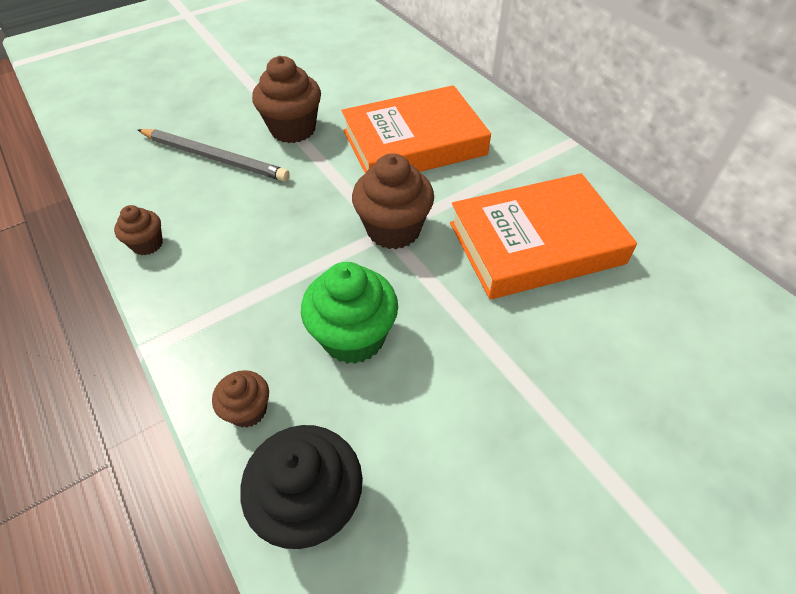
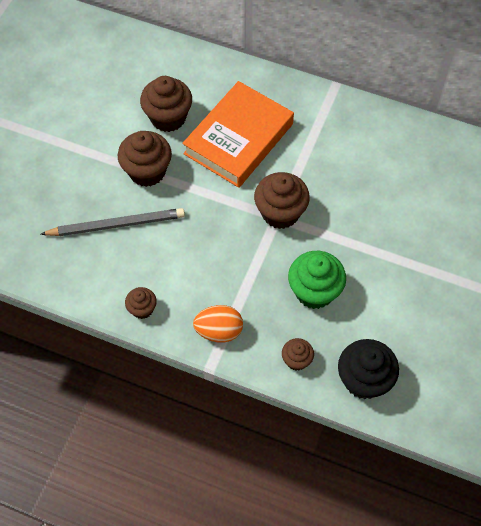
camera: 35 degrees left, 10 degrees up
orange book [450,173,637,299] -> none
none -> brown cupcake [140,76,192,132]
none -> orange egg [193,305,243,343]

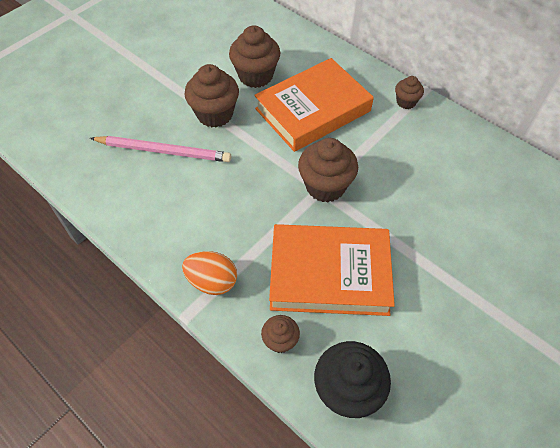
camera: 20 degrees right, 5 degrees down
grey pencil [40,208,185,236] -> pink pencil [90,136,231,162]
brown cupcake [125,287,157,319] -> brown cupcake moved to [395,76,424,109]
green cupcake [288,251,346,309] -> orange book [269,224,395,316]

